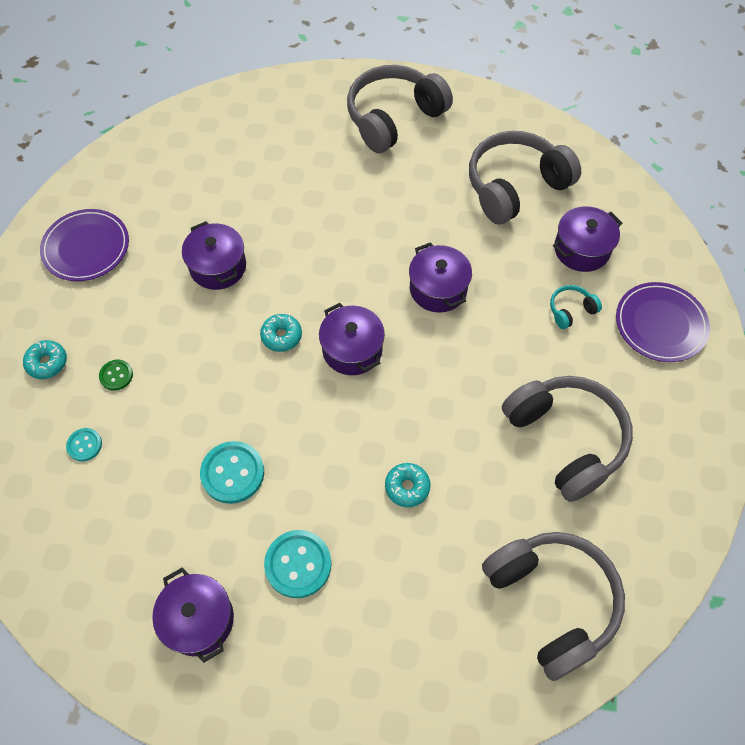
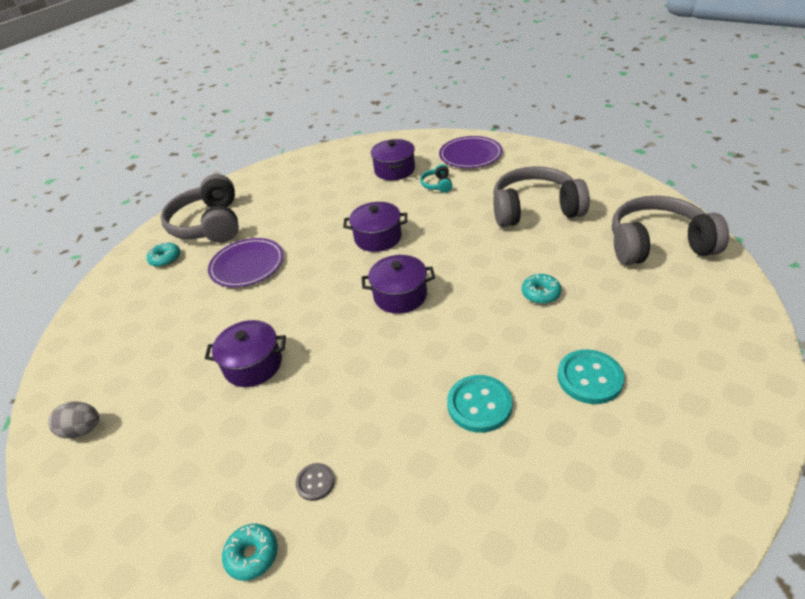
camera: 60 degrees left, 20 degrees down
purple plate [40,209,129,281] -> purple plate moved to [208,238,284,287]
turquoise button [66,428,102,461] -> none
green button [99,360,133,391] -> grey button [295,463,335,501]
purple pot [152,567,234,663] -> none
turquoise donut [260,314,302,352] -> turquoise donut moved to [147,242,181,267]
grey headphones [469,131,581,224] -> none
none -> grey egg [48,401,99,439]

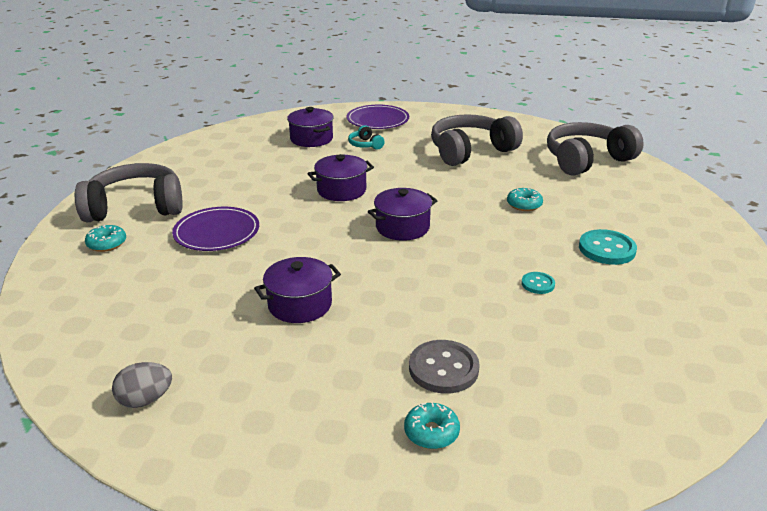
camera: 30 degrees left, 10 degrees down
grey headphones [161,174,239,243] -> grey headphones turned 120 degrees clockwise [75,163,183,222]
grey button [295,463,335,501] -> grey button [409,340,480,394], size x1.81
turquoise button [447,375,512,433] -> turquoise button [521,272,555,294], size x0.55

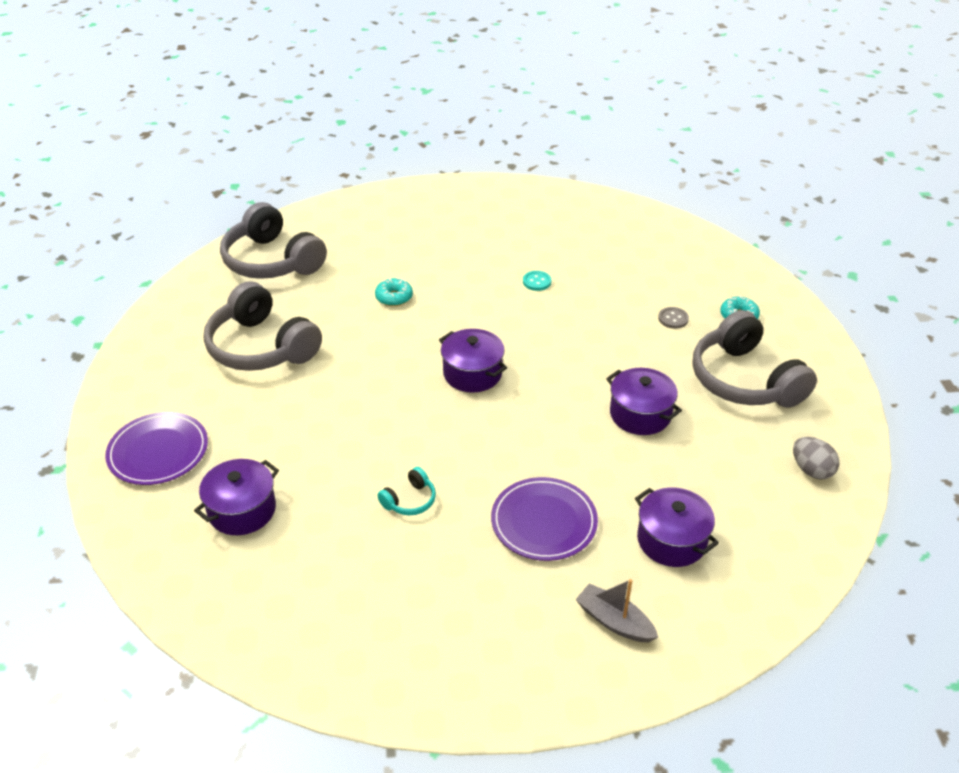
camera: 105 degrees left, 10 degrees up
grey headphones [75,163,183,222] -> grey headphones moved to [693,310,817,408]
turquoise donut [85,225,126,252] -> grey boat [575,579,658,642]
purple pot [307,154,374,201] -> purple pot moved to [635,487,719,567]
turquoise headphones [348,125,385,150] -> turquoise headphones moved to [377,467,436,515]
grey button [409,340,480,394] -> grey button [658,307,689,329], size x0.55
turquoise button [579,229,637,265] -> none

